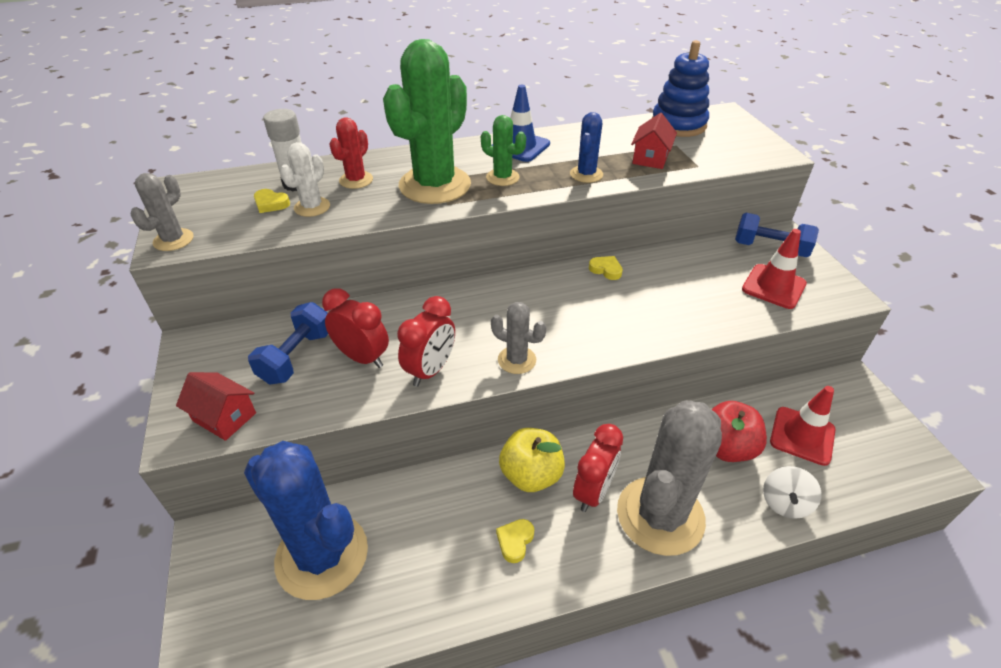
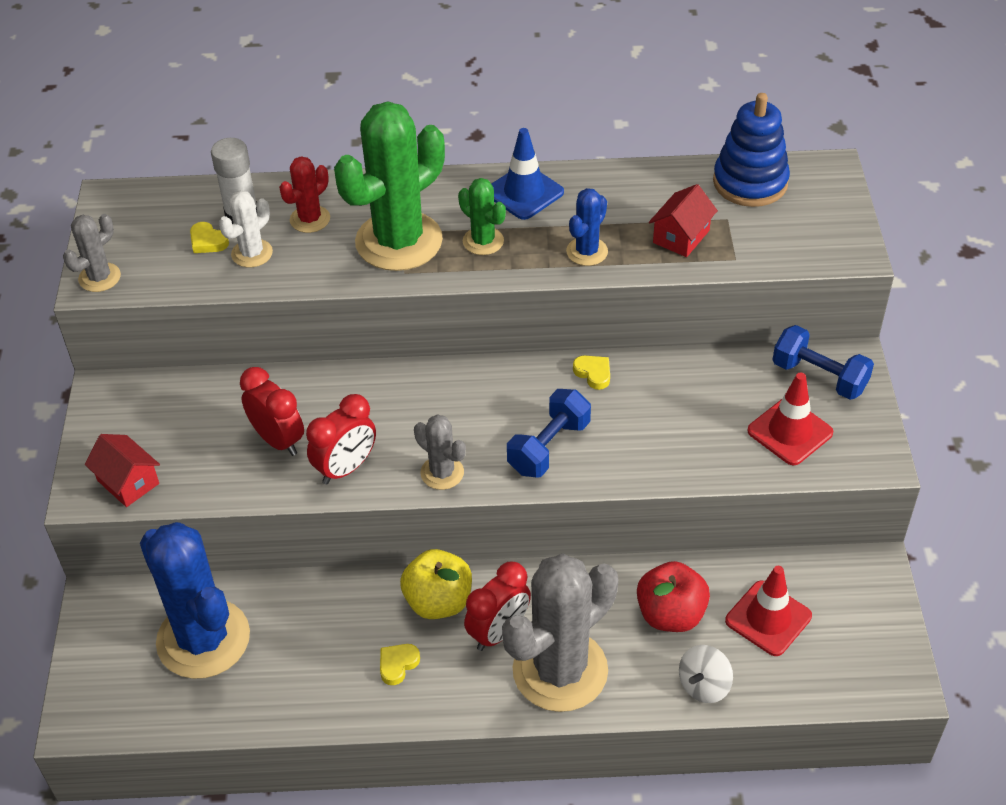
camera: 15 degrees right, 5 degrees up
blue dumbbell [248,302,328,385] -> blue dumbbell moved to [507,389,591,477]

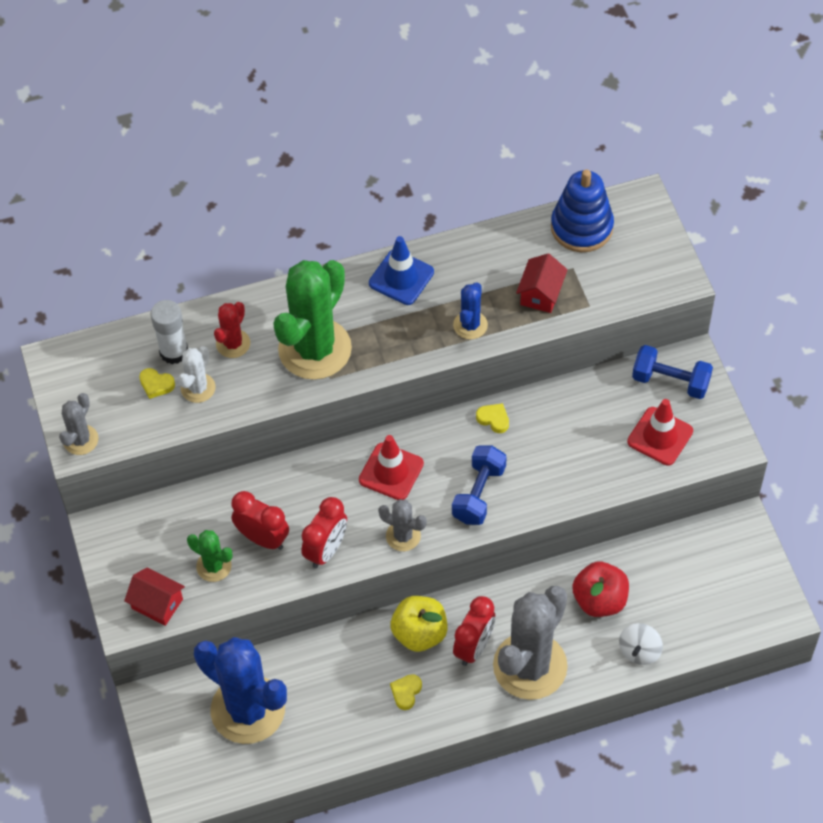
camera: 15 degrees left, 10 degrees up
green cactus [458,178,506,255] -> green cactus moved to [187,530,233,582]
red traffic cone [725,566,812,656] -> red traffic cone moved to [359,435,424,500]

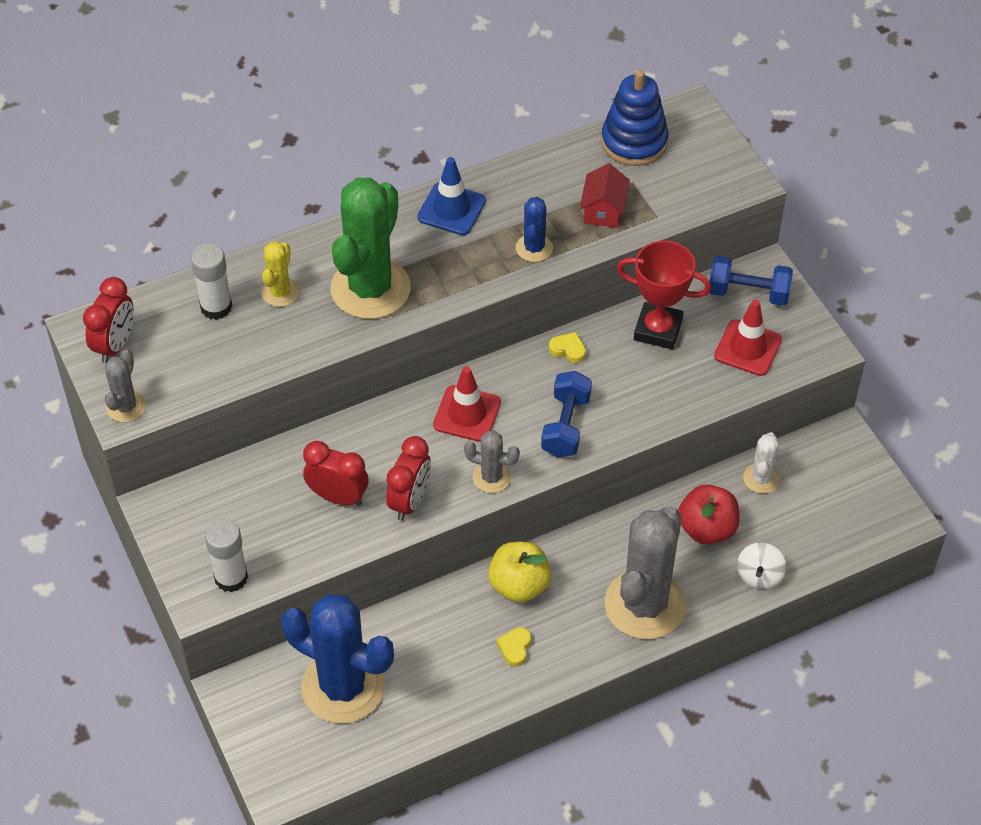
camera: 10 degrees left, 5 degrees down
red house [124,568,185,626] -> white glue stick [205,519,248,592]
yellow heart [139,368,175,399] -> none
white cactus [178,346,216,403] -> white cactus moved to [743,432,780,494]
green cactus [187,530,233,582] -> none
red cactus [214,302,250,358] -> yellow cactus [261,242,299,307]
red clock [453,596,495,666] -> red clock moved to [83,277,134,363]
none -> red trophy [617,241,711,349]

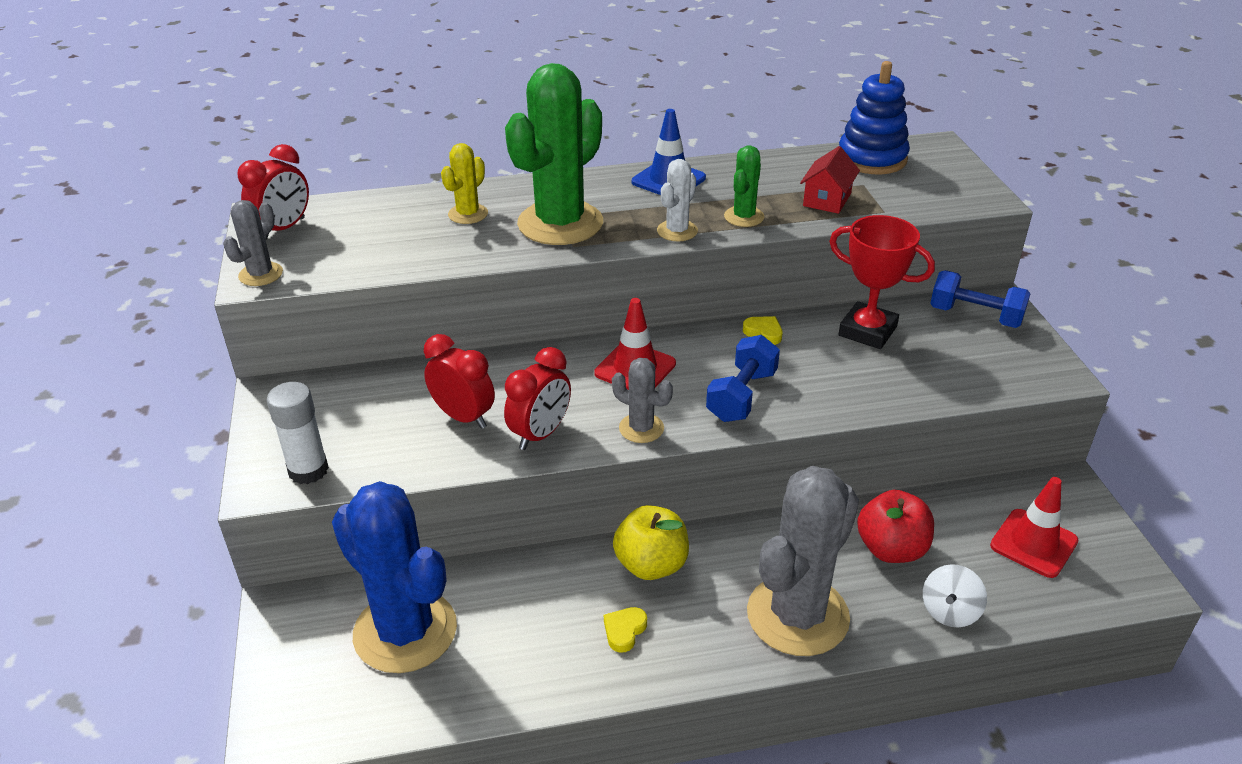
camera: 15 degrees right, 15 degrees down
white glue stick [191,243,233,320] -> none
blue cactus [516,197,553,262] -> green cactus [724,146,764,227]
red traffic cone [714,300,782,376] -> red traffic cone moved to [990,477,1078,578]
white cactus [743,432,780,494] -> white cactus moved to [657,159,698,241]

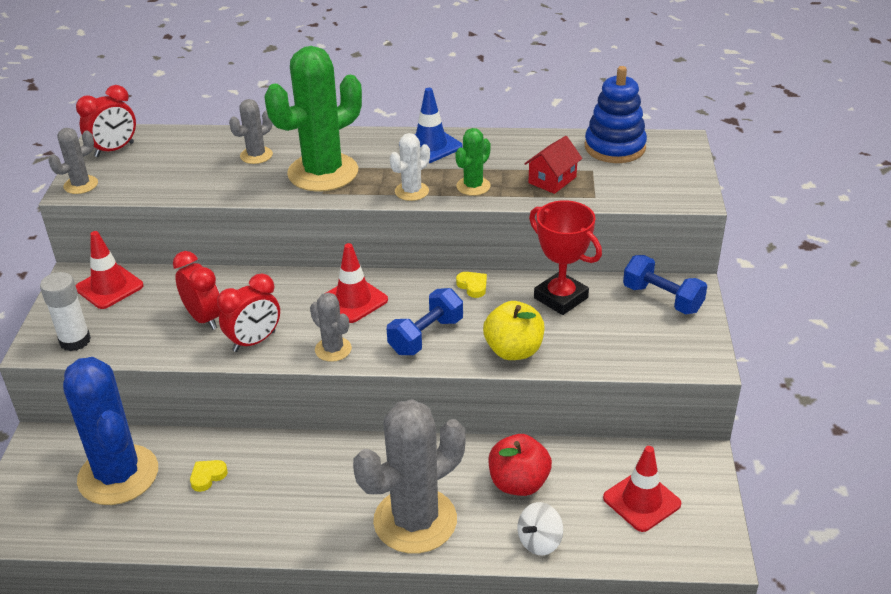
camera: 15 degrees right, 0 degrees up
yellow cactus [441,143,488,224] -> grey cactus [229,99,273,164]
yellow heart [604,607,647,653] -> yellow heart moved to [190,460,228,492]
yellow apple [613,505,689,580] -> yellow apple moved to [483,301,544,360]
none -> red traffic cone [76,231,143,309]

